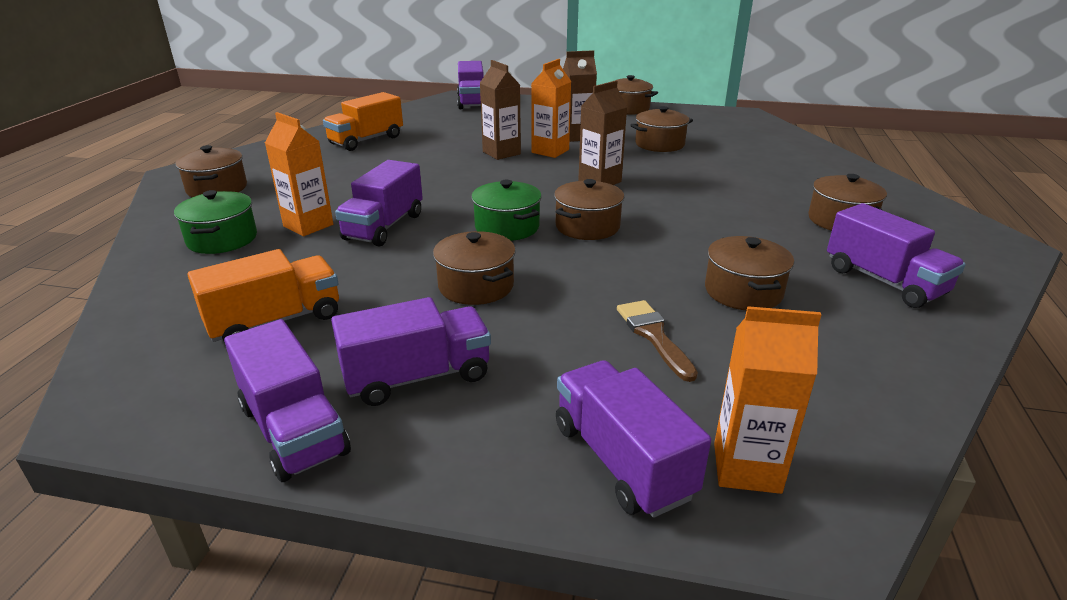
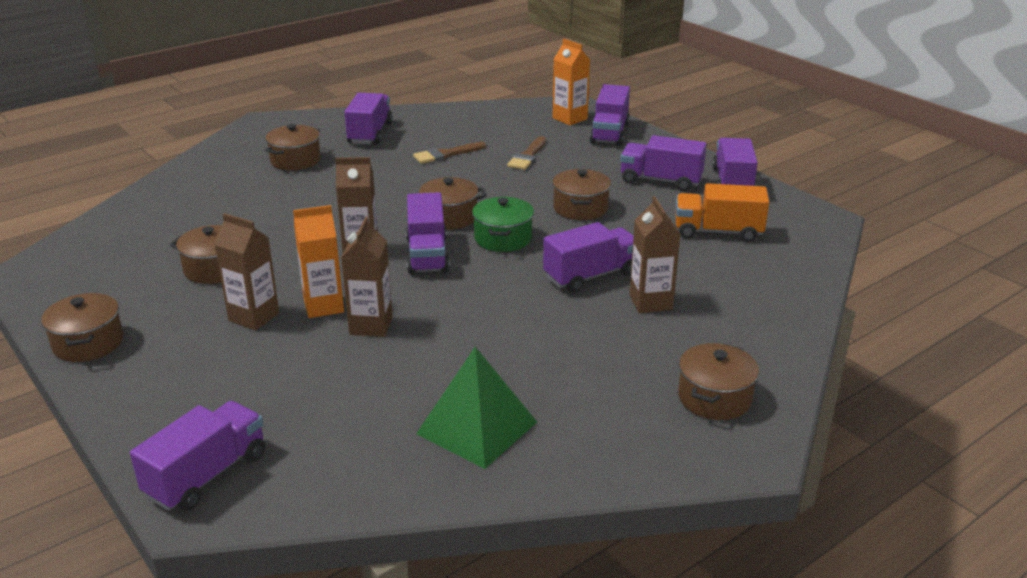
camera: 140 degrees left, 0 degrees up
green pot [174,190,257,254] -> none
orange carton [265,112,333,236] -> brown carton [629,196,681,313]
orange truck [323,92,403,151] -> green pyramid [416,347,537,469]
brown pot [705,236,794,310] -> brown brush [413,142,486,164]
none -> purple truck [406,192,450,274]

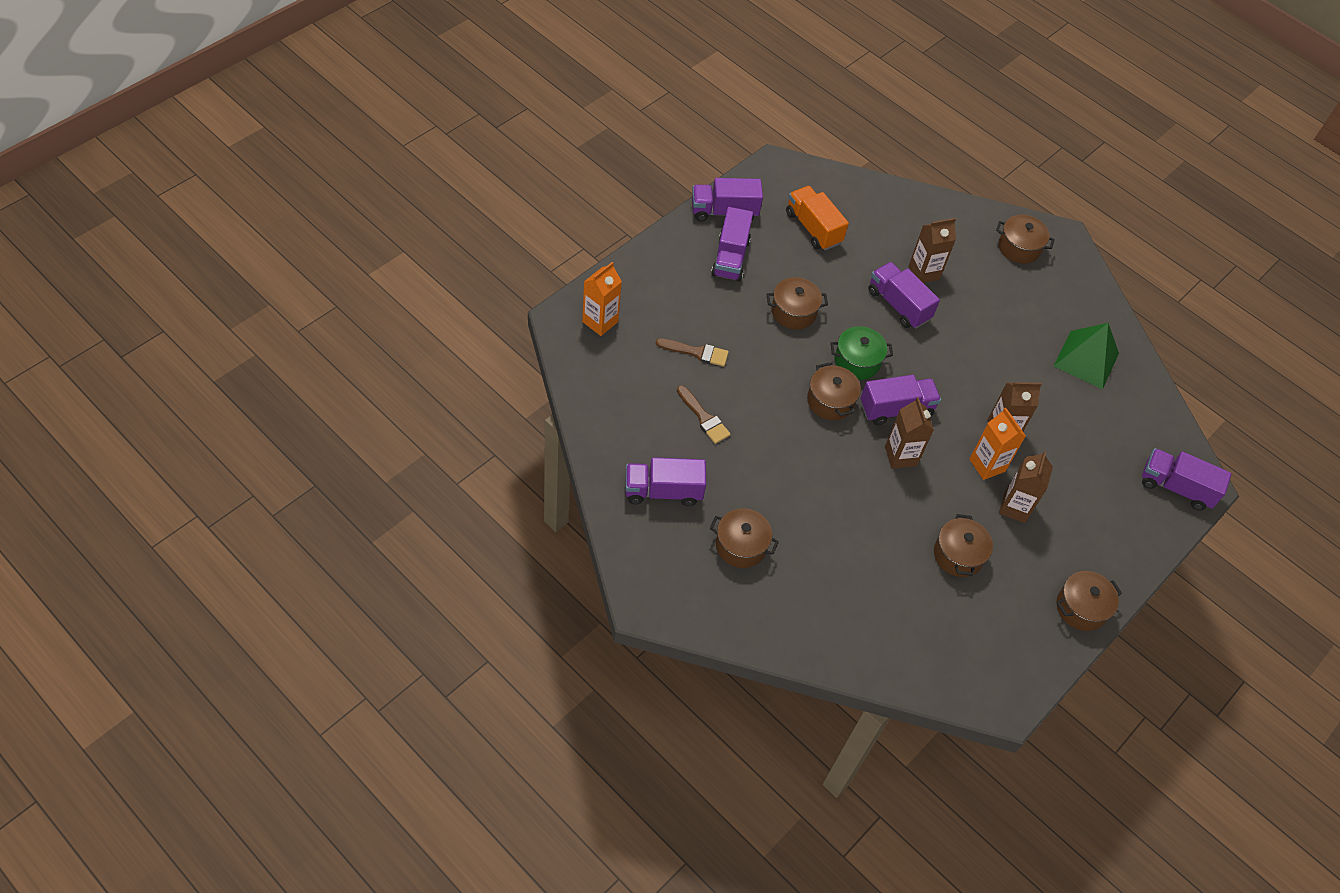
camera: 105 degrees left, 25 degrees up
purple truck [590,84,630,146] -> none
orange truck [676,183,769,242] -> orange truck turned 150 degrees clockwise [786,186,849,250]

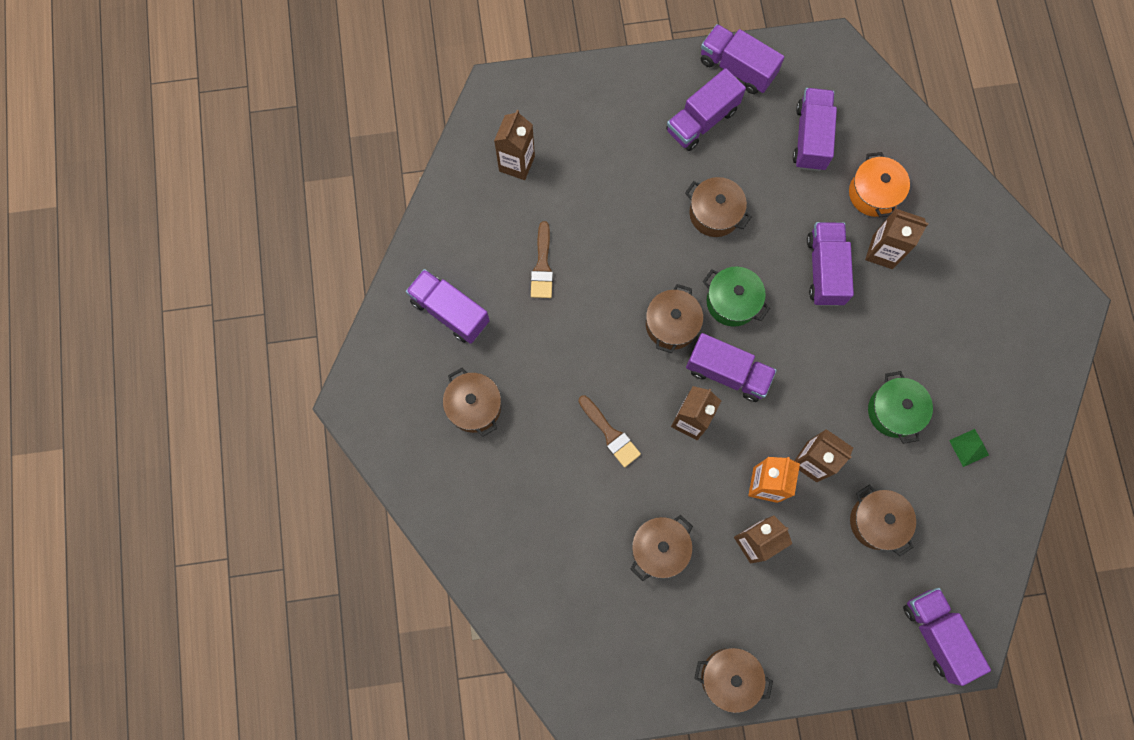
camera: 45 degrees right, 20 degrees up
orange carton [582,262,622,336] -> none
brown brush [656,338,729,367] -> brown brush moved to [578,395,641,467]
orange truck [786,186,849,250] -> purple truck [793,88,837,171]
brown pot [996,215,1055,264] -> brown pot moved to [850,484,916,556]
green pyramid [1054,323,1119,389] -> green pyramid [949,429,989,467], size x0.47
none -> brown carton [494,110,535,180]
none -> orange pot [849,152,910,217]
none -> green pot [868,371,933,444]

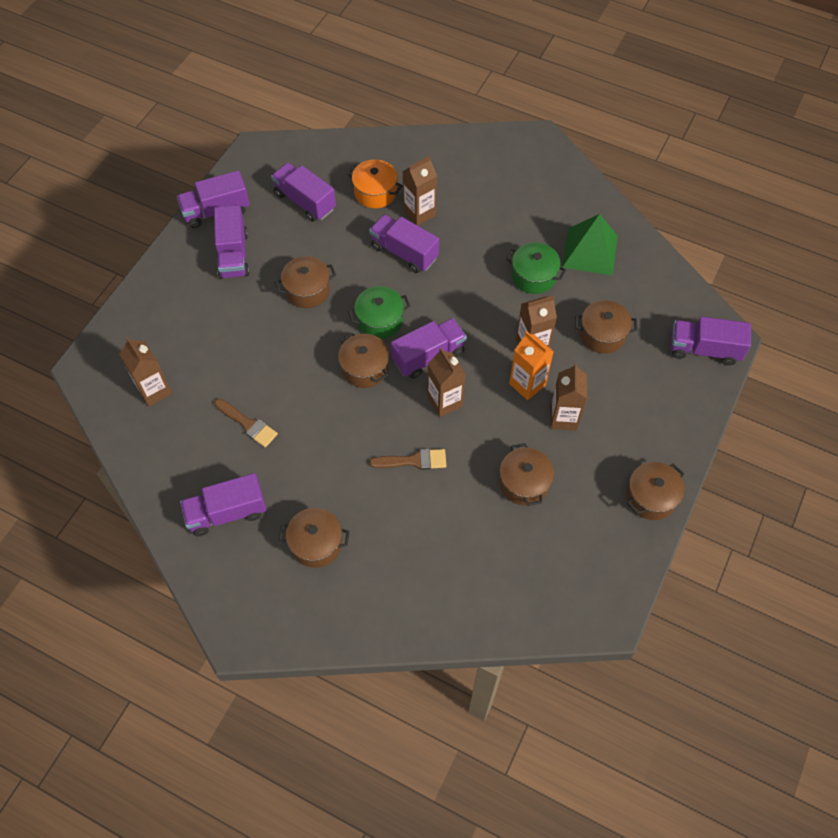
camera: 55 degrees left, 15 degrees down
green pyramid [949,429,989,467] -> green pyramid [562,214,618,276], size x2.11

